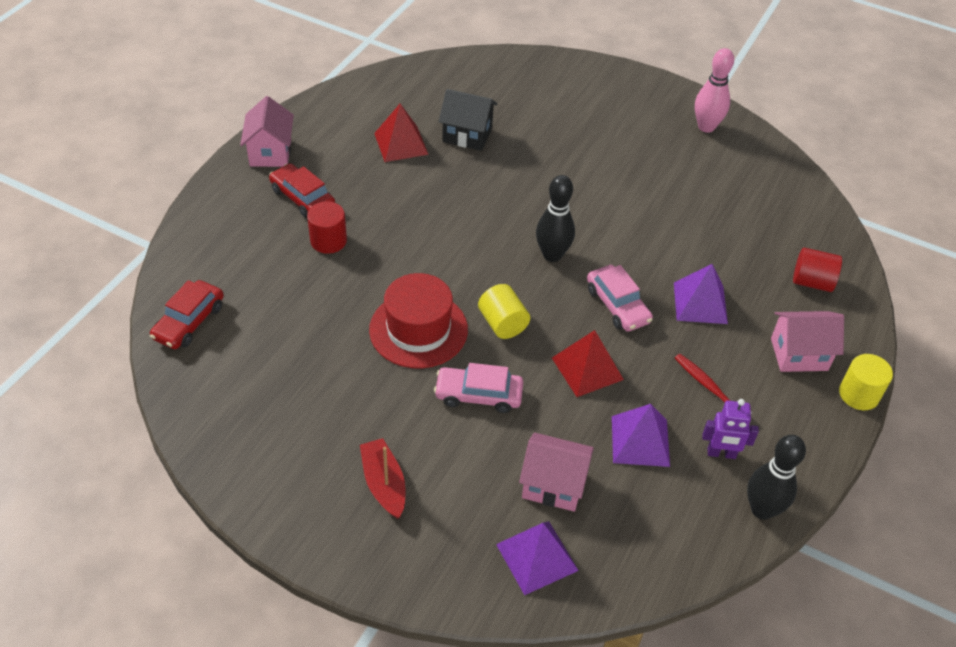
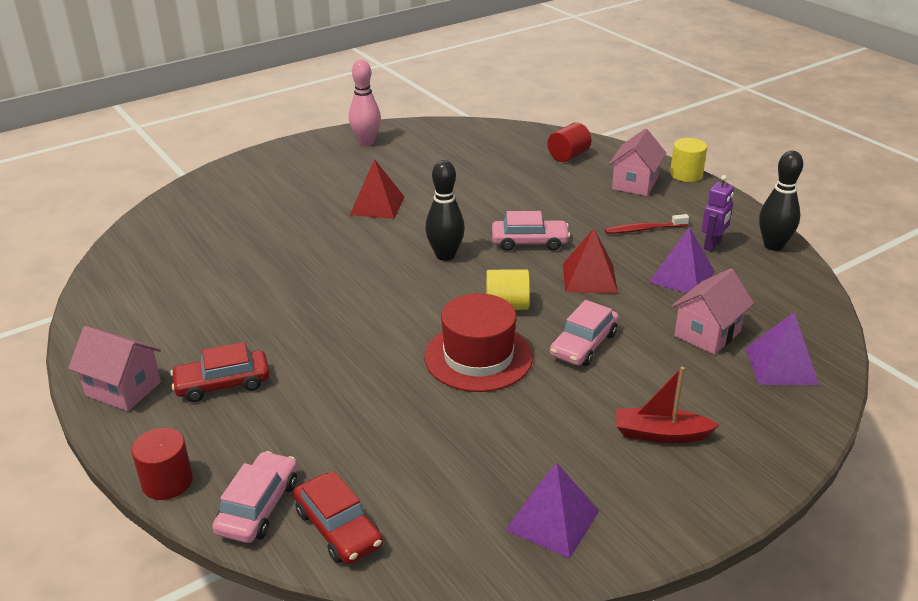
camera: 60 degrees left, 15 degrees down
red cylinder [307,201,347,254] -> red cylinder moved to [131,428,193,500]
red pyramid [374,103,429,162] -> red pyramid moved to [350,159,405,219]
black house [439,89,498,151] -> none
purple pyramid [674,264,728,324] -> purple pyramid moved to [506,463,599,559]
none -> pink car [212,451,297,543]

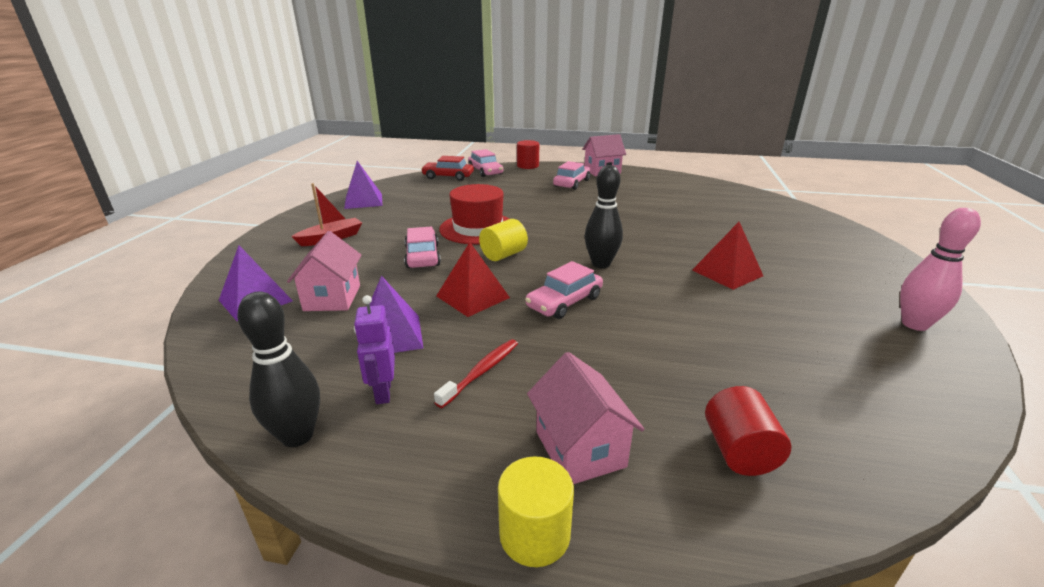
camera: 135 degrees right, 5 degrees down
red car [170,342,270,402] -> pink car [553,161,591,190]

